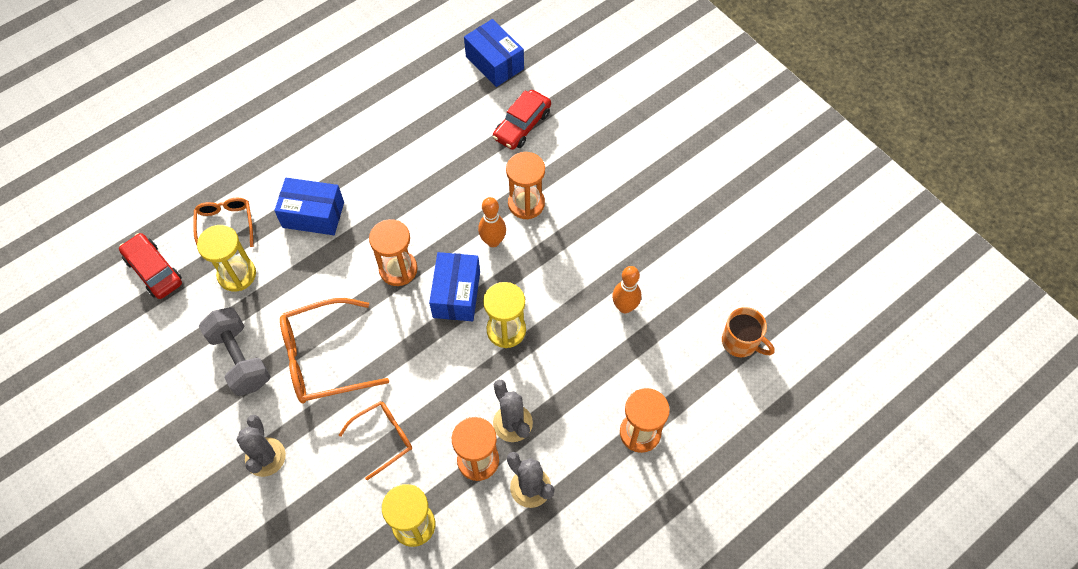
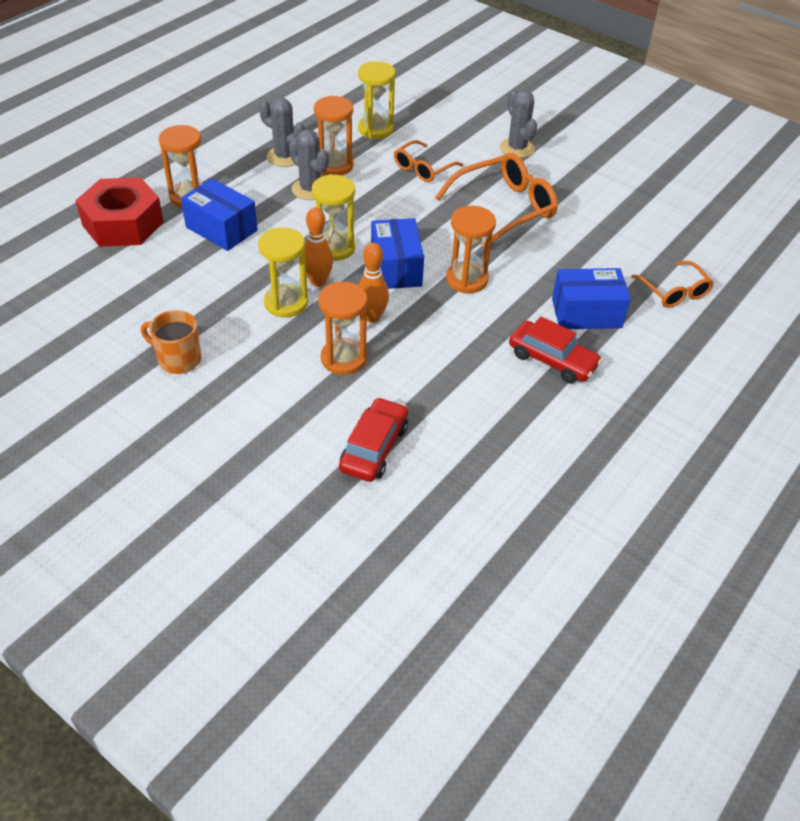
camera: 165 degrees right, 15 degrees down
red car [119,233,182,299] -> red car moved to [509,316,602,383]
yellow hourglass [197,225,256,291] -> yellow hourglass moved to [258,227,308,317]
grey dumbbell [199,307,271,396] -> none
blue box [464,19,524,87] -> blue box moved to [181,178,258,251]
orange bowling pin [612,266,641,313] -> orange bowling pin moved to [305,207,333,287]
orange mug [722,307,775,357] -> orange mug moved to [141,310,201,374]
none -> red nut [75,177,164,247]

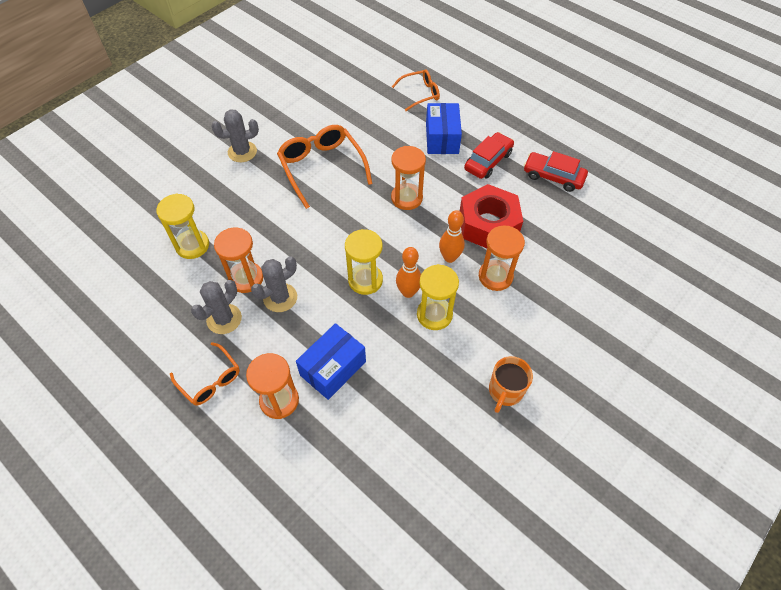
camera: 85 degrees left, 10 degrees up
red nut [75,177,164,247] -> red nut moved to [460,184,523,248]
red car [339,397,408,482] -> red car moved to [524,151,588,192]
blue box [371,218,424,289] -> none
orange glasses [394,140,463,182] -> orange glasses moved to [170,342,240,405]

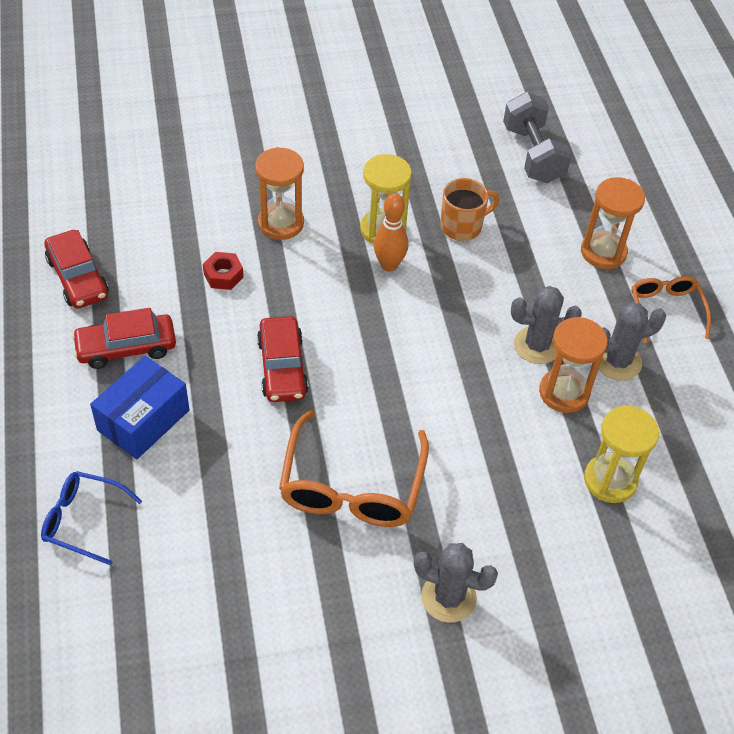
camera: 145 degrees left, 5 degrees down
blue box [296,323,366,400] -> none
yellow hourglass [345,229,383,295] -> none
orange hourglass [391,146,426,210] -> red car [257,316,308,402]
orange glasses [392,69,440,111] -> blue glasses [41,471,142,566]
orange bowling pin [439,210,465,263] -> none
red nut [460,184,523,248] -> red nut [203,252,244,290], size x0.43
orange mug [489,356,533,413] -> orange mug moved to [440,178,500,241]
none -> grey dumbbell [503,92,572,183]

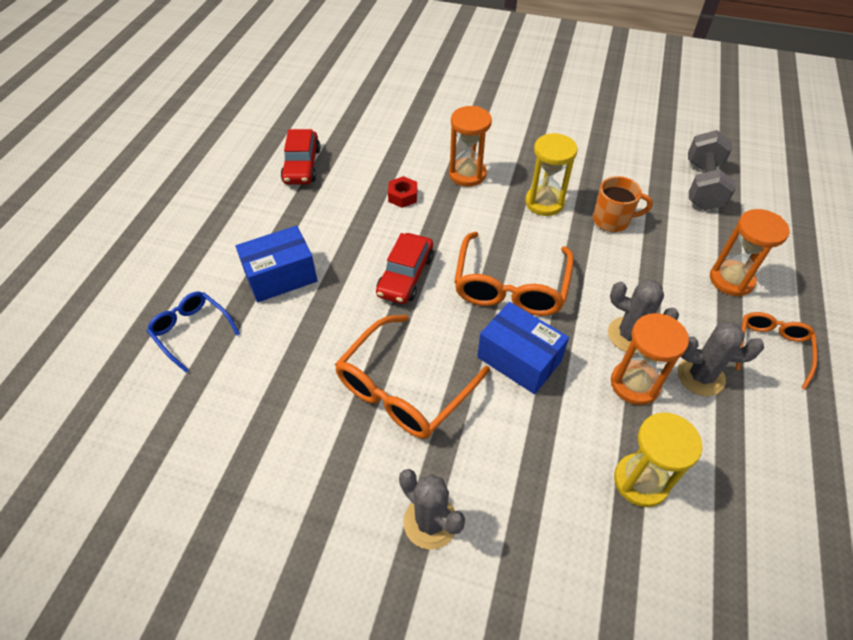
camera: 30 degrees right, 0 degrees up
red car [72,308,176,369] -> none
orange bowling pin [374,193,408,272] -> none
none -> orange glasses [454,232,574,316]
none -> blue box [477,302,569,394]

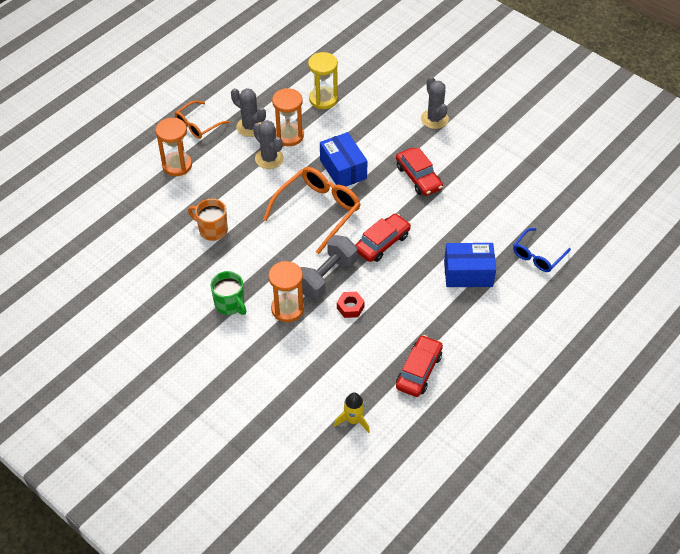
camera: 155 degrees left, 0 degrees up
blue glasses [147,292,240,372] -> blue glasses turned 60 degrees clockwise [513,228,571,272]
orange glasses [335,315,490,439] -> red car [396,148,443,196]
yellow hourglass [525,133,578,216] -> none
grey dumbbell [688,130,736,210] -> grey dumbbell moved to [297,235,357,299]
none -> green mug [211,271,246,315]
none -> yellow rocket [334,392,370,433]

